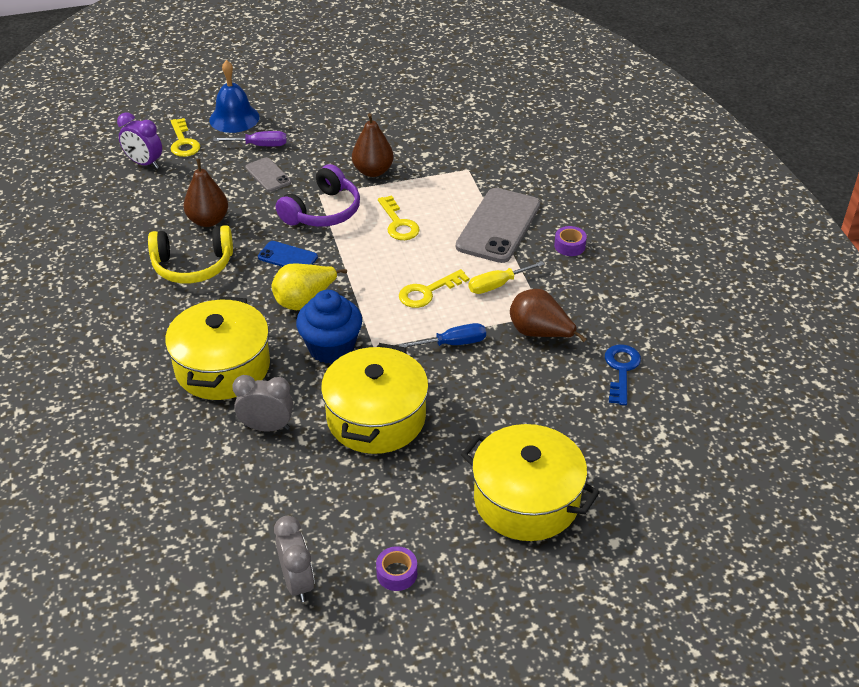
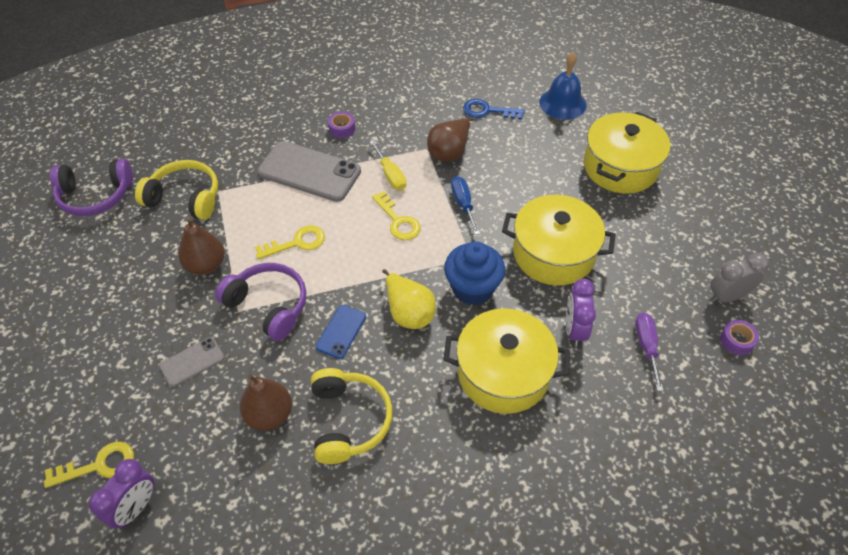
camera: 90 degrees left, 10 degrees up
blue bell [209,60,260,133] -> blue bell moved to [539,52,586,120]
purple screwdriver [213,131,287,146] -> purple screwdriver moved to [635,313,664,391]
grey clock [232,375,293,431] -> purple clock [566,279,596,347]
purple tape [376,546,417,591] -> purple tape moved to [720,320,759,355]
none -> purple headphones [50,159,133,216]
none -> yellow headphones [135,160,218,220]

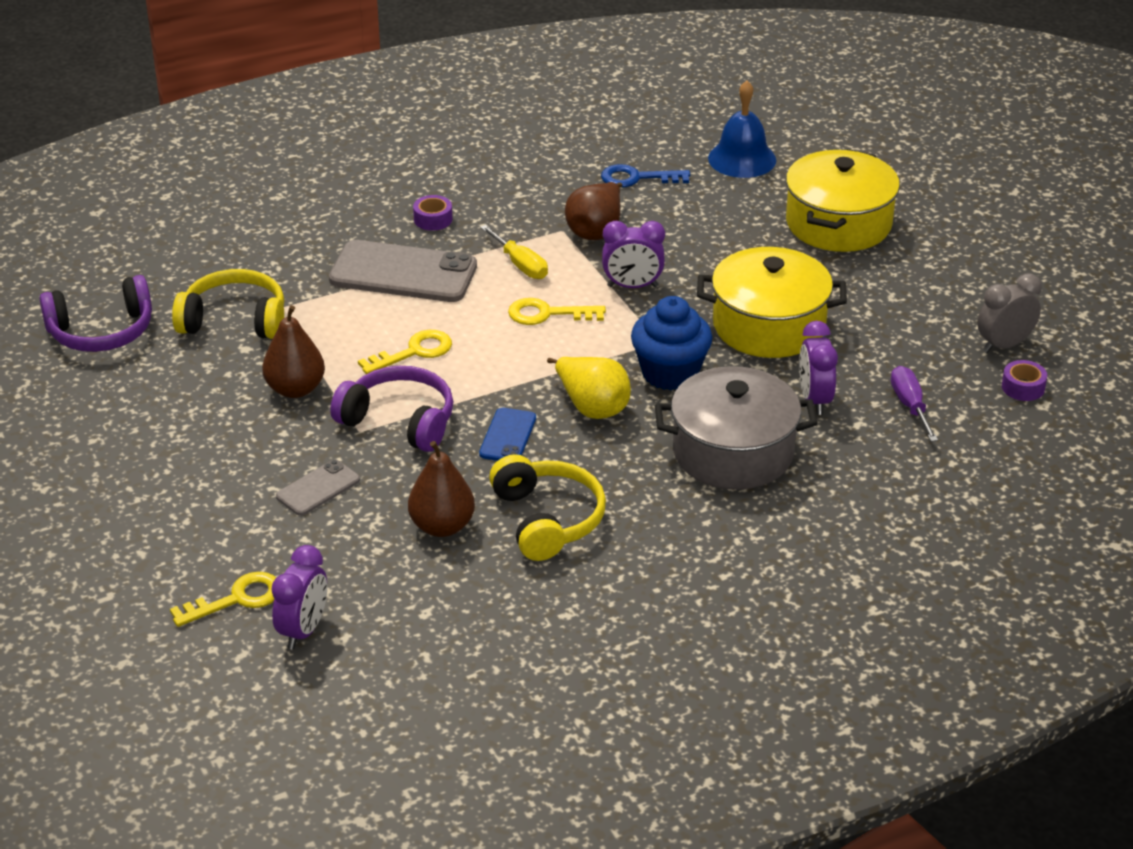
camera: 10 degrees left, 15 degrees down
yellow key [372,191,421,240] -> yellow key turned 135 degrees clockwise [508,298,606,325]
yellow pot [443,308,570,414] -> grey pot [655,366,818,489]
blue screwdriver [451,176,480,235] -> purple clock [602,221,665,288]

